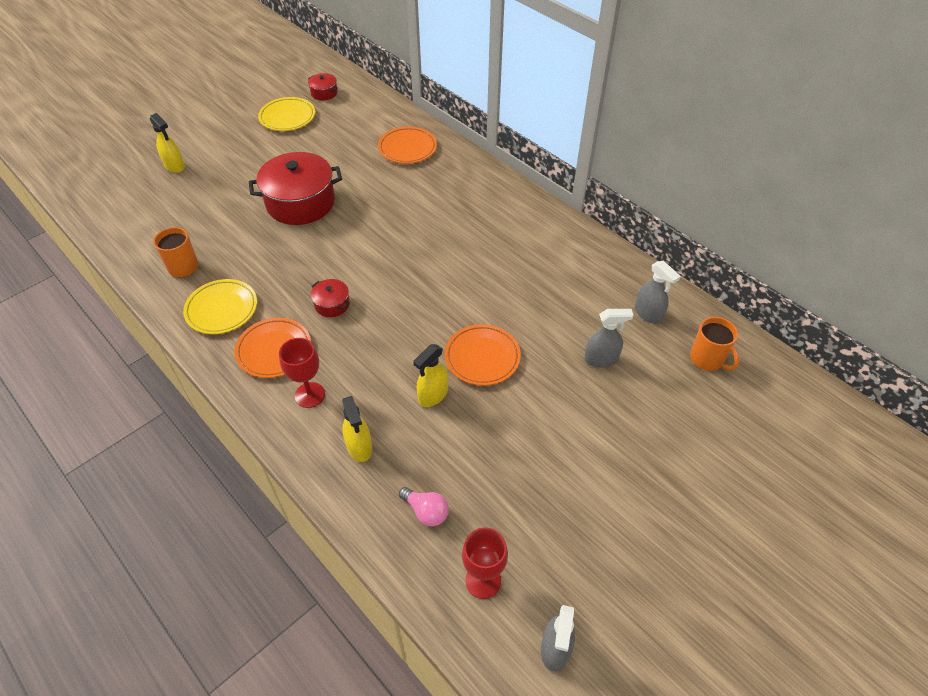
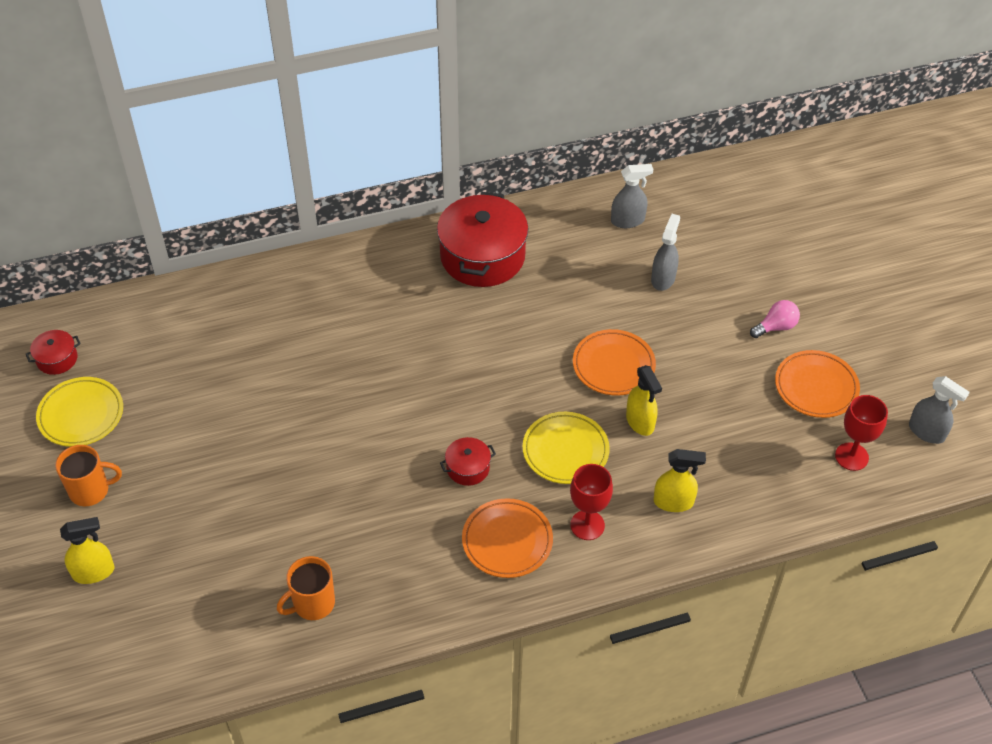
camera: 65 degrees left, 0 degrees up
yellow plate [183,279,257,334] -> yellow plate moved to [523,412,610,484]
red pot [249,152,342,225] -> red pot moved to [437,192,529,287]
orange plate [378,127,437,164] -> orange plate moved to [775,350,860,418]
pink light bulb [399,487,449,526] -> pink light bulb moved to [750,300,800,338]
orange mug [690,317,740,371] -> orange mug moved to [55,445,122,506]

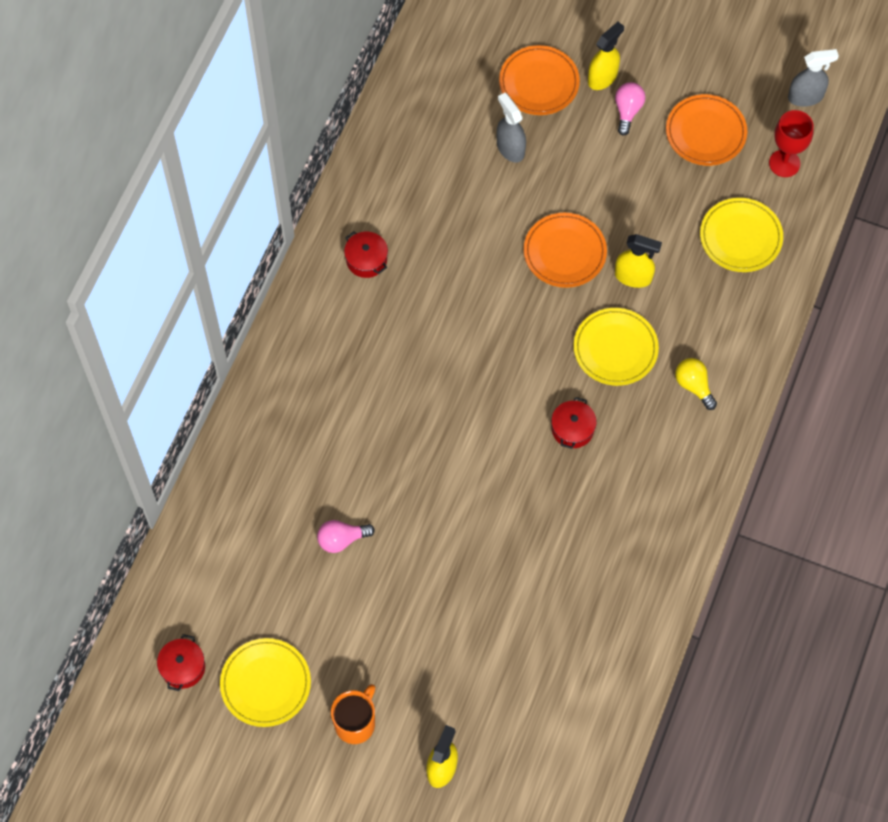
camera: 50 degrees left, 15 degrees up
orange mug [277,556,335,620] -> none
red pot [437,192,529,287] -> red pot [344,231,388,278], size x0.45
orange plate [462,498,553,578] -> orange plate moved to [499,45,580,115]
red goblet [570,464,613,540] -> yellow light bulb [675,358,717,410]
grey spray bottle [611,164,653,228] -> none
yellow spray bottle [653,449,706,512] -> yellow spray bottle moved to [588,22,624,90]
none -> pink light bulb [317,520,375,553]
none -> yellow plate [700,198,783,272]

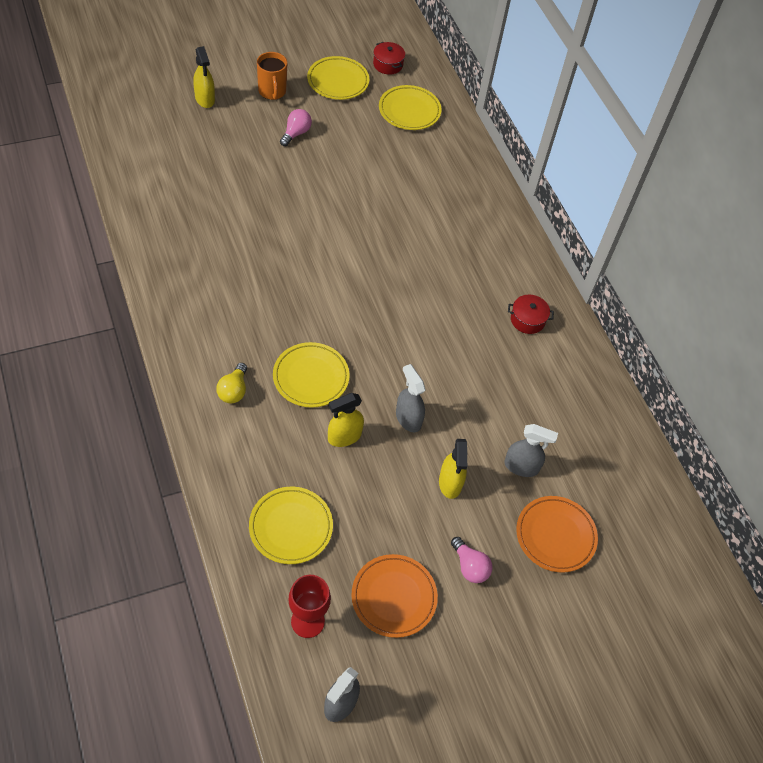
camera: 130 degrees right, 10 degrees down
pink light bulb [317,520,375,553] -> pink light bulb moved to [280,109,312,146]
orange plate [524,213,607,288] -> grey spray bottle [396,364,426,432]
red pot [551,397,597,449] -> none
yellow spray bottle [588,22,624,90] -> yellow spray bottle moved to [439,439,467,499]
yellow light bulb [675,358,717,410] -> yellow light bulb turned 90 degrees clockwise [216,363,247,403]
none -> yellow plate [379,85,442,130]

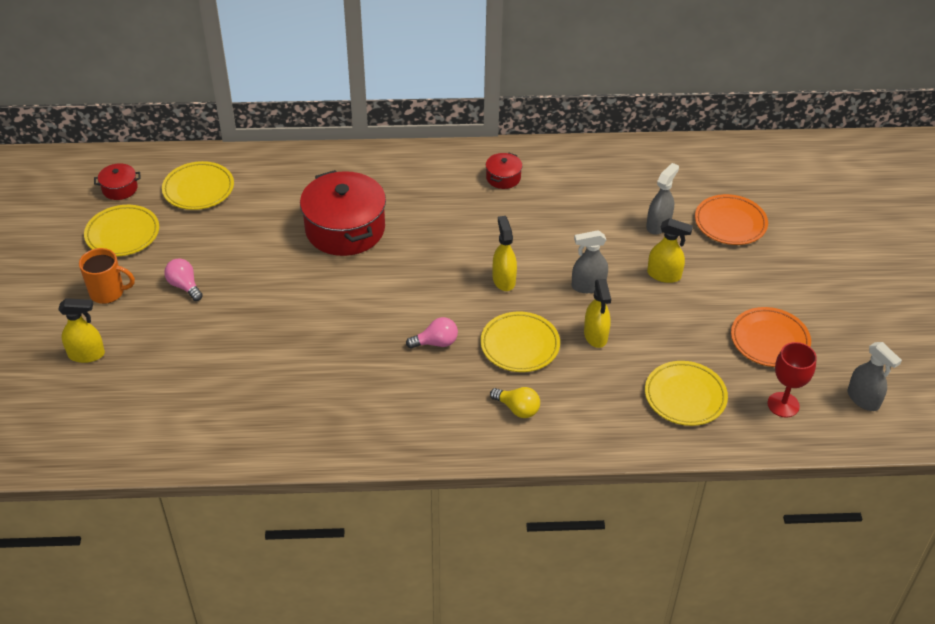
camera: 65 degrees left, 10 degrees down
pink light bulb [451,537,492,583] -> pink light bulb moved to [406,317,458,349]
none -> red pot [300,170,386,256]
none -> yellow spray bottle [493,216,517,291]

